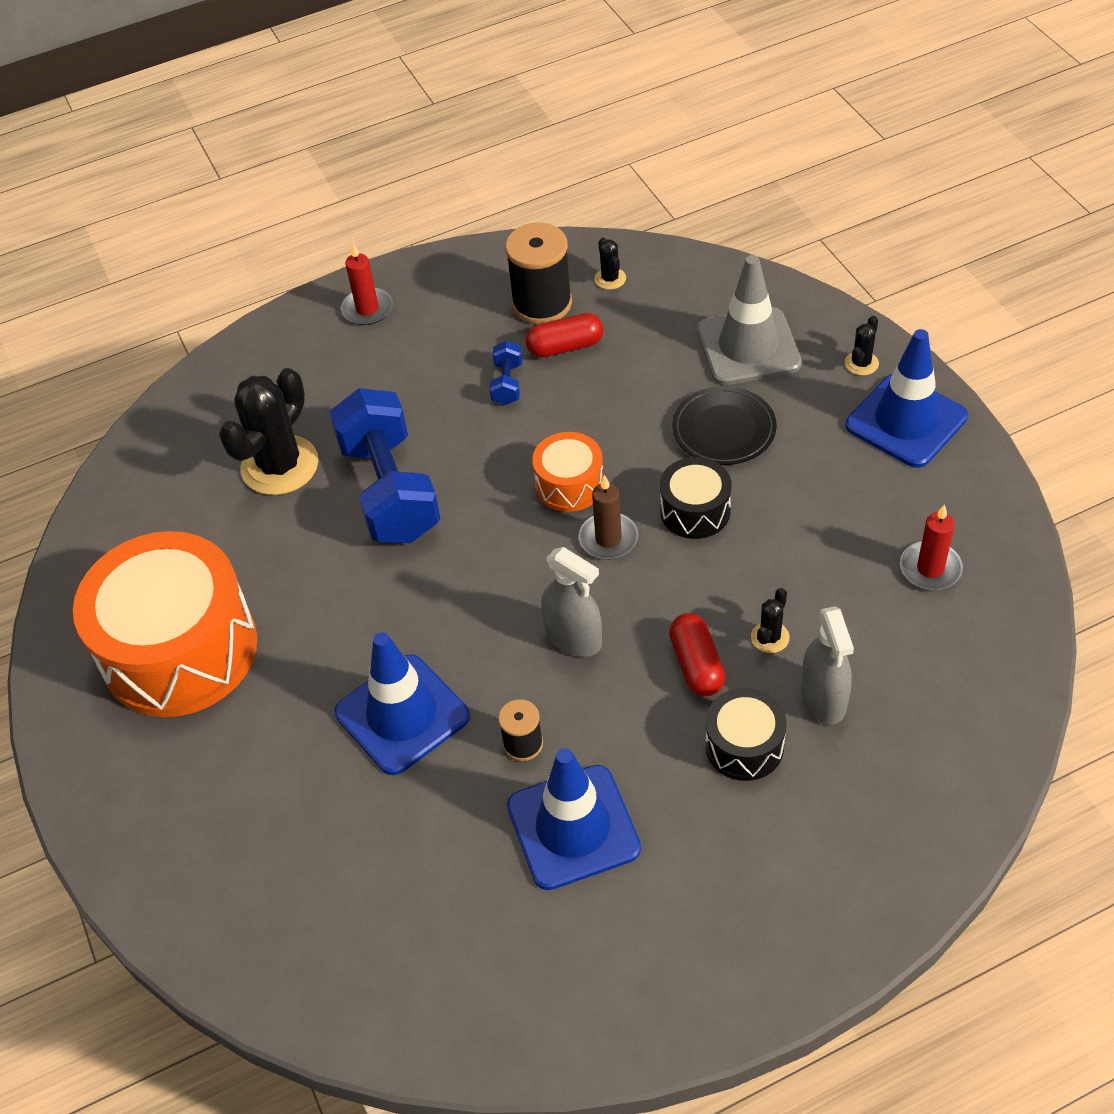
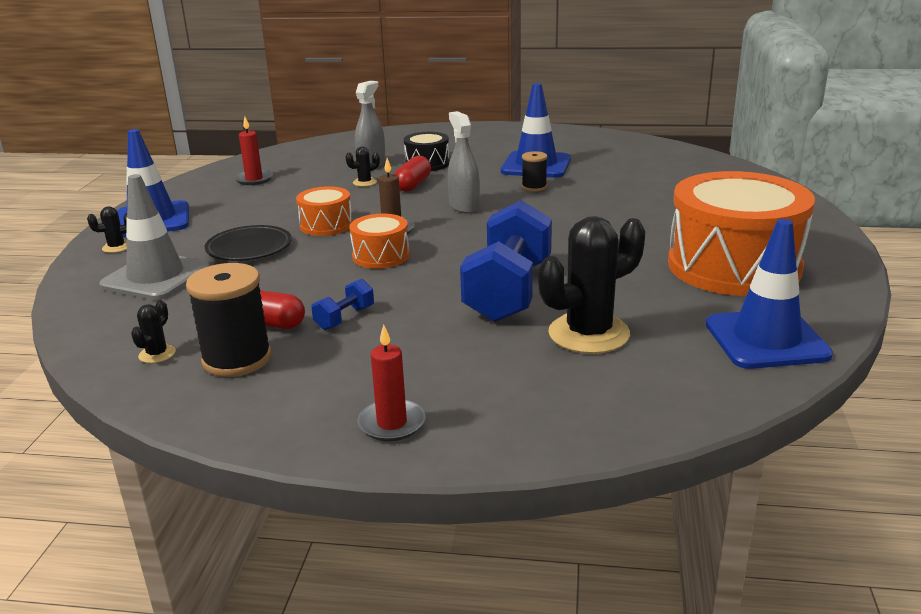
camera: 150 degrees left, 25 degrees down
blue traffic cone [334,632,470,775] -> blue traffic cone moved to [706,219,833,369]
black drum [660,457,732,539] -> orange drum [296,186,352,236]

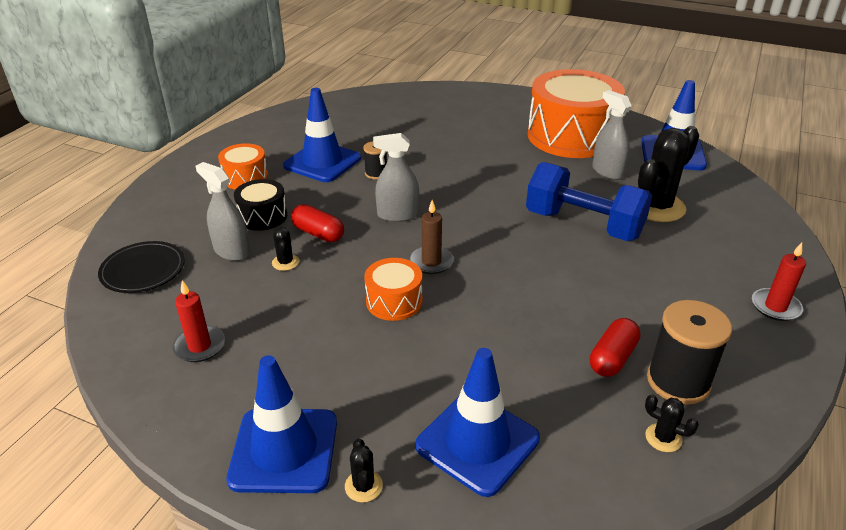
camera: 75 degrees left, 10 degrees up
grey traffic cone [99,174,210,300] -> blue traffic cone [415,348,540,497]
black plate [205,225,292,261] -> black plate moved to [98,241,185,293]
blue dumbbell [311,279,374,330] -> none
orange drum [349,214,410,269] -> orange drum moved to [218,143,268,190]
black cactus [538,216,645,354] -> black cactus turned 60 degrees clockwise [638,126,699,222]
none -> grey spray bottle [592,90,632,180]

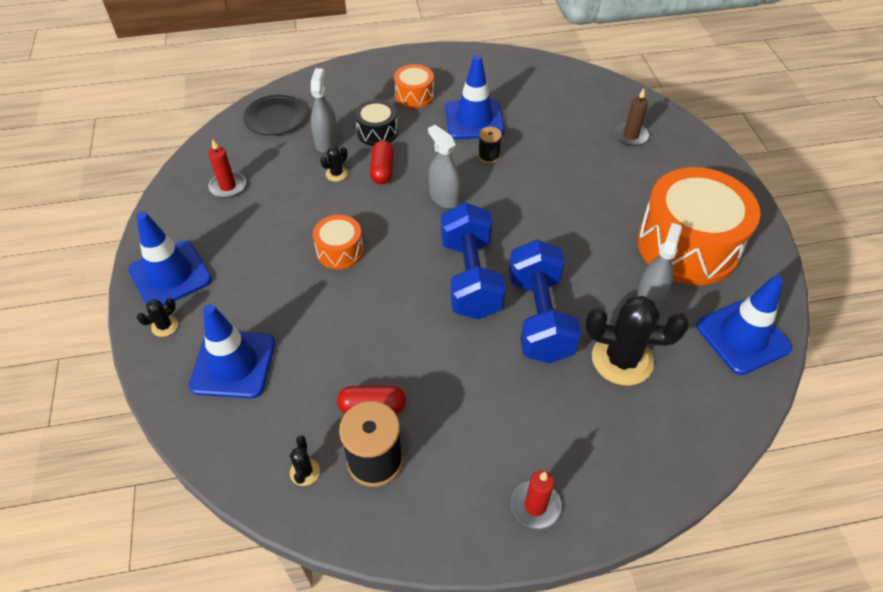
camera: 55 degrees right, 15 degrees up
brown candle [409,200,454,274] -> brown candle moved to [614,88,649,146]
none -> blue dumbbell [441,202,506,319]

